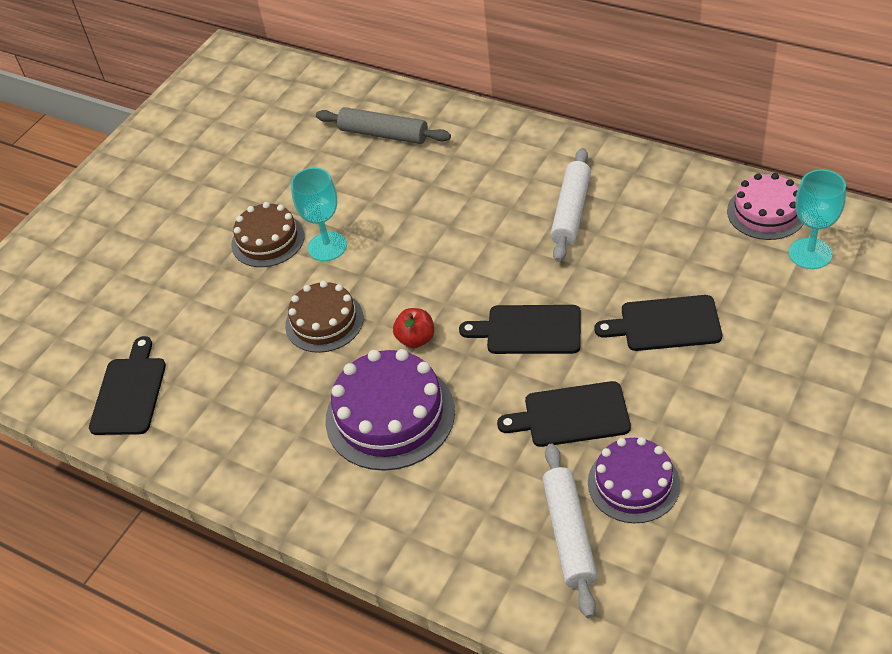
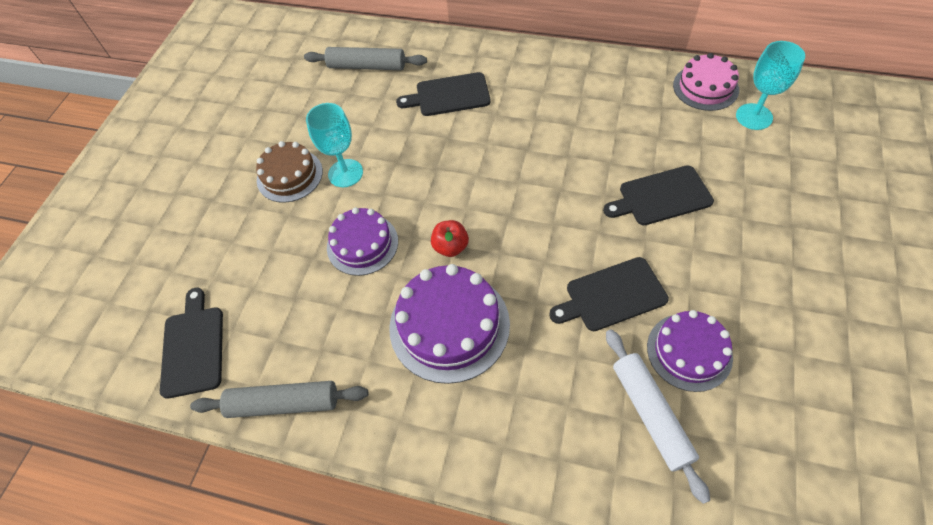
camera: 15 degrees left, 10 degrees up
brown cake [285,281,364,353] -> purple cake [327,207,398,276]
black cutting board [459,305,581,354] -> black cutting board moved to [396,72,491,116]
white rolling pin [550,148,591,262] -> none
none -> grey rolling pin [190,381,368,418]

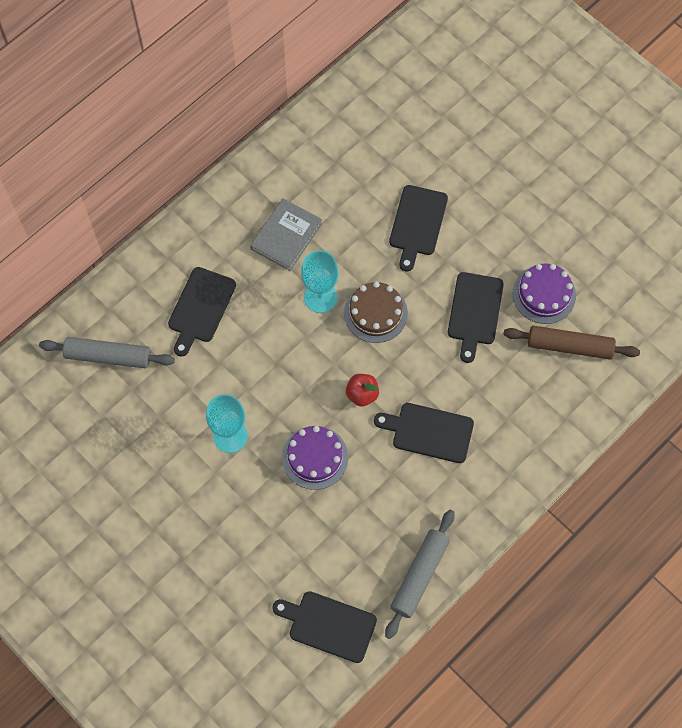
camera: 65 degrees left, 10 degrees up
brown cake [256,141,323,203] -> brown cake moved to [344,281,408,343]
grey rolling pin [304,47,427,70] -> grey rolling pin turned 60 degrees clockwise [39,337,175,368]
purple cake [389,264,510,384] -> black cutting board [374,403,474,463]
white rolling pin [606,329,710,504] -> brown rolling pin [503,326,640,360]
pink cake [673,53,739,111] -> none
turquoise goblet [736,41,805,130] -> turquoise goblet moved to [301,250,339,313]
none -> grey book [250,198,322,271]

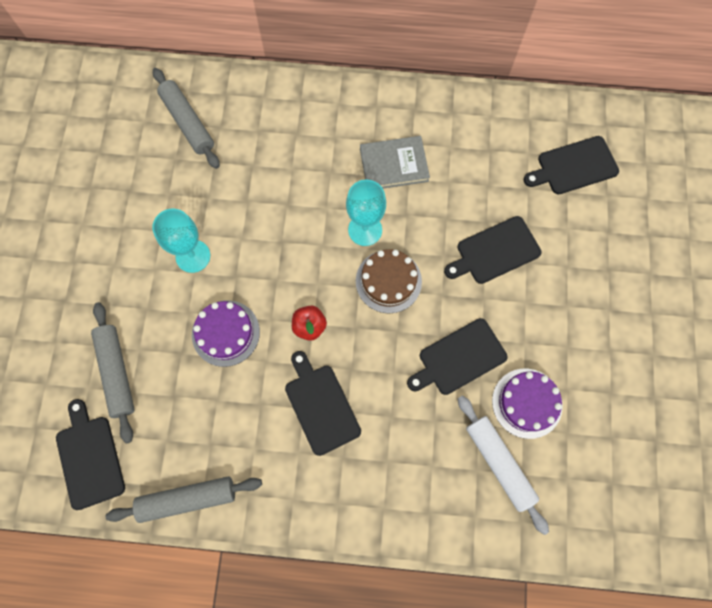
camera: 50 degrees right, 5 degrees up
black cutting board [168,267,236,357] -> black cutting board moved to [524,136,619,194]
brown rolling pin [503,326,640,360] -> white rolling pin [458,395,549,535]
none -> grey rolling pin [91,302,135,443]

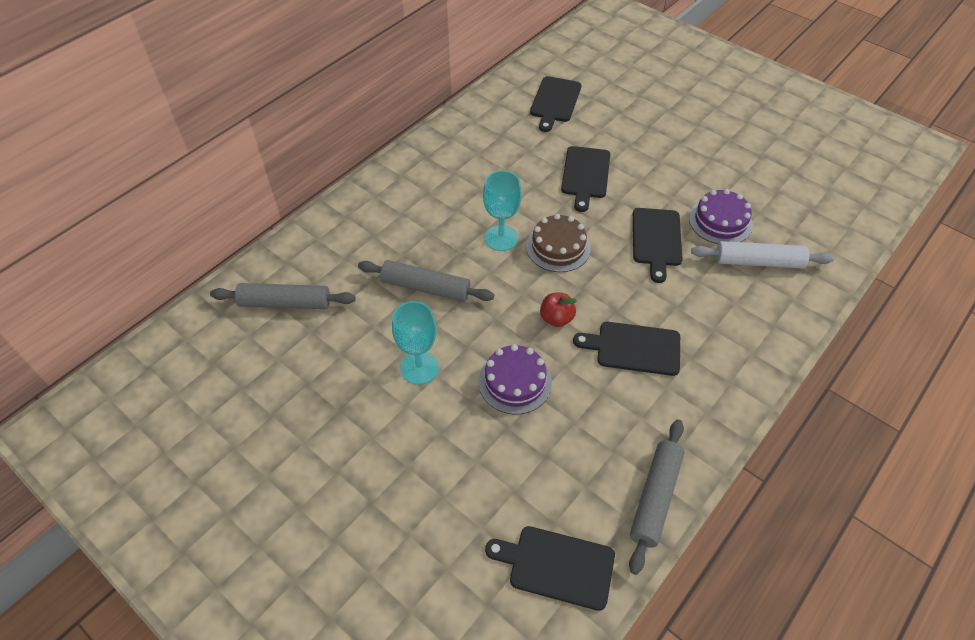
camera: 55 degrees left, 20 degrees down
grey rolling pin [91,302,135,443] -> grey rolling pin moved to [358,260,494,302]
grey book [360,136,430,188] -> none

